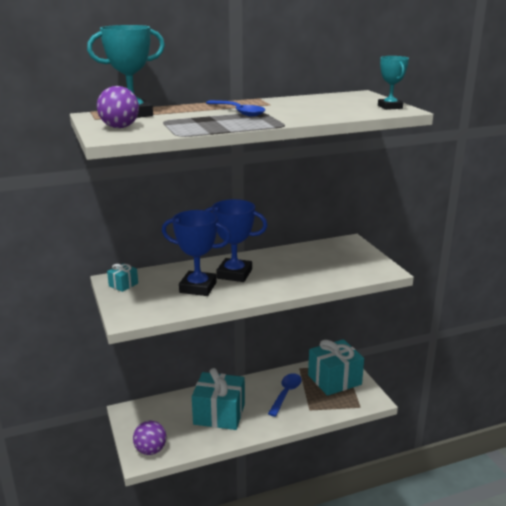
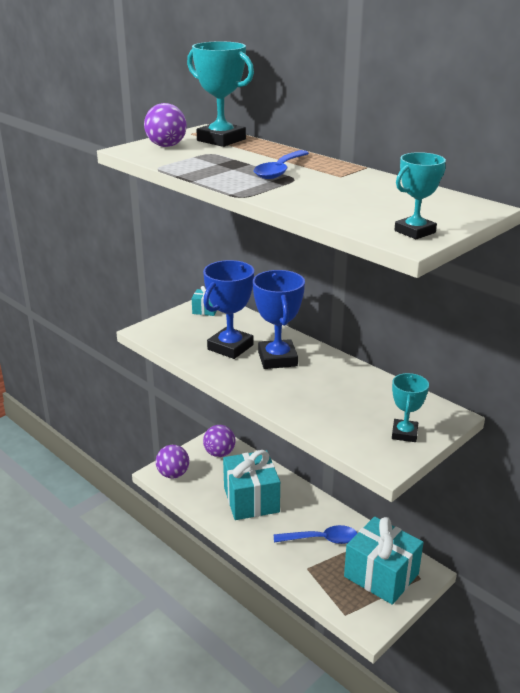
camera: 65 degrees right, 5 degrees up
blue trophy [162,210,231,296] -> blue trophy turned 45 degrees clockwise [203,260,254,359]
none -> purple ball [203,425,235,457]
none -> turquoise trophy [392,373,429,442]

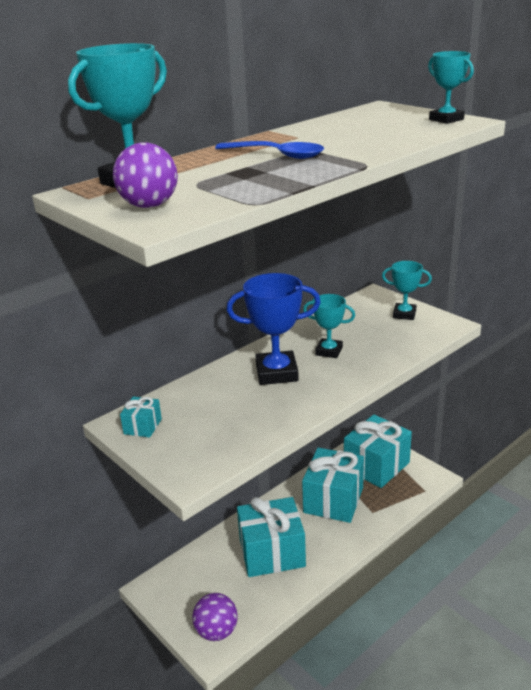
camera: 85 degrees left, 0 degrees up
blue trophy [203,260,254,359] -> none
purple ball [203,425,235,457] -> none
blue spoon [274,525,357,544] -> turquoise gift [302,448,364,523]
none -> turquoise trophy [303,294,355,358]

